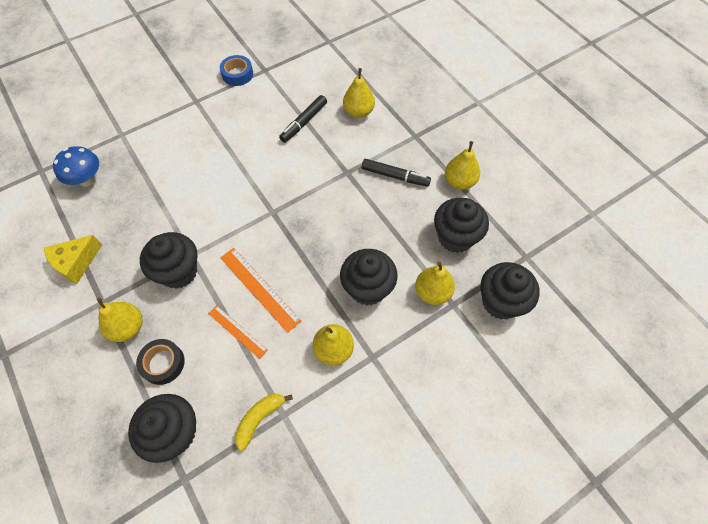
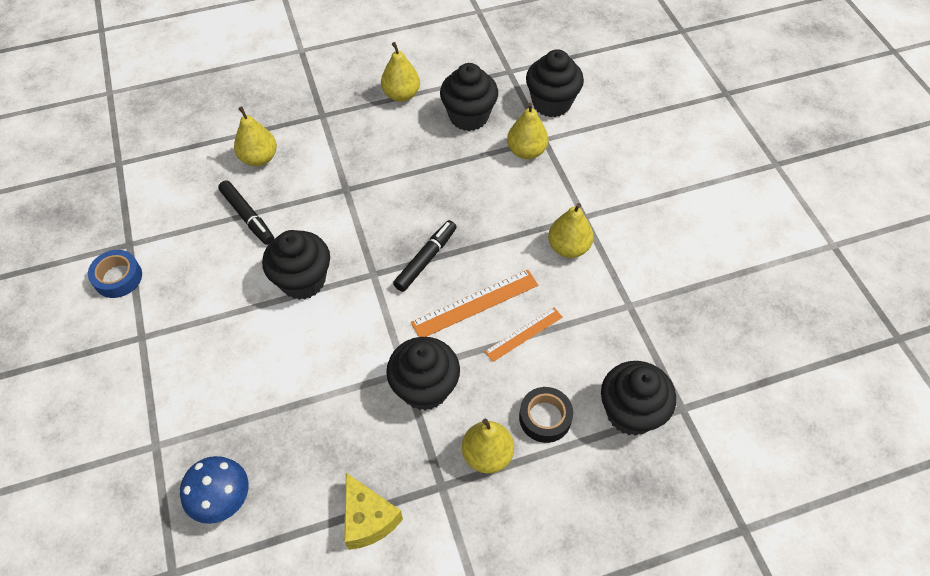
camera: 75 degrees left, 5 degrees down
yellow banana [235,394,293,451] -> none
black cupcake [340,249,398,306] -> black cupcake moved to [262,230,330,300]
black marker [362,159,431,187] -> black marker moved to [393,220,457,292]

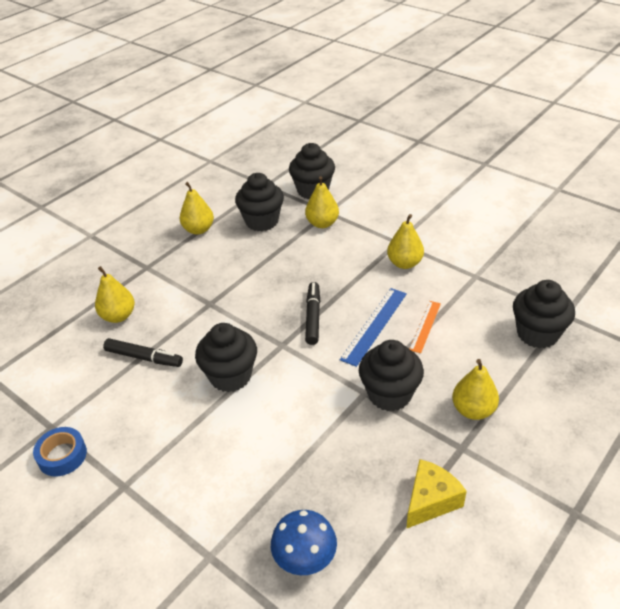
camera: 30 degrees left, 15 degrees down
yellow cheese [344,473,403,550] -> yellow cheese turned 75 degrees counterclockwise [406,459,467,529]
orange ruler [411,270,538,337] -> blue ruler [340,288,407,367]
black tape [519,387,573,443] -> none

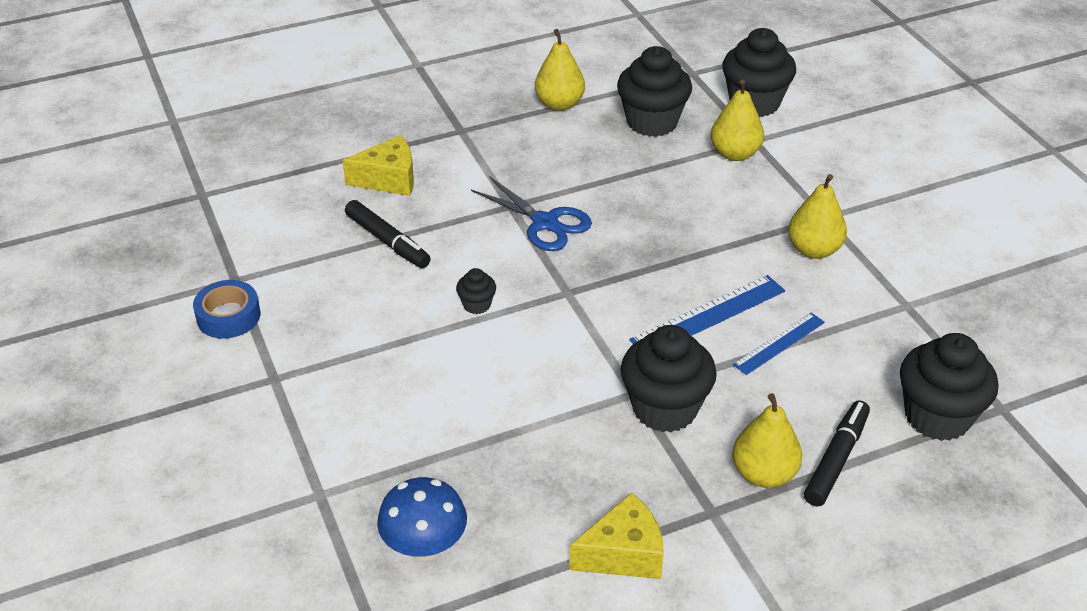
camera: 25 degrees right, 0 degrees up
yellow pear [95,266,135,323] -> yellow cheese [342,135,414,196]
black cupcake [195,323,257,392] -> black cupcake [456,268,496,314], size x0.46
black marker [305,282,320,345] -> black marker moved to [804,400,870,506]
orange ruler [410,301,441,353] -> blue ruler [733,313,825,375]
none -> blue scissors [471,176,592,251]

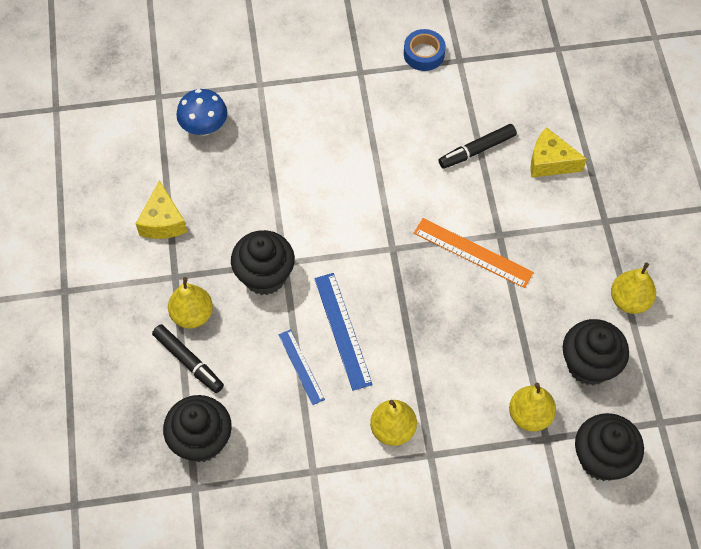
camera: 105 degrees right, 20 degrees up
yellow cheese [342,135,414,196] -> yellow cheese turned 105 degrees clockwise [530,127,587,178]
black cupcake [456,268,496,314] -> none
blue scissors [471,176,592,251] -> orange ruler [414,218,534,288]

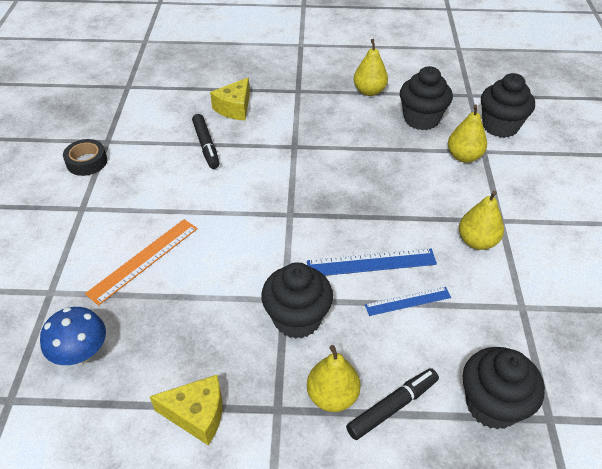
camera: 80 degrees left, 15 degrees down
blue tape [404,29,446,71] -> black tape [63,139,107,176]
orange ruler [414,218,534,288] -> orange ruler moved to [85,219,198,306]

